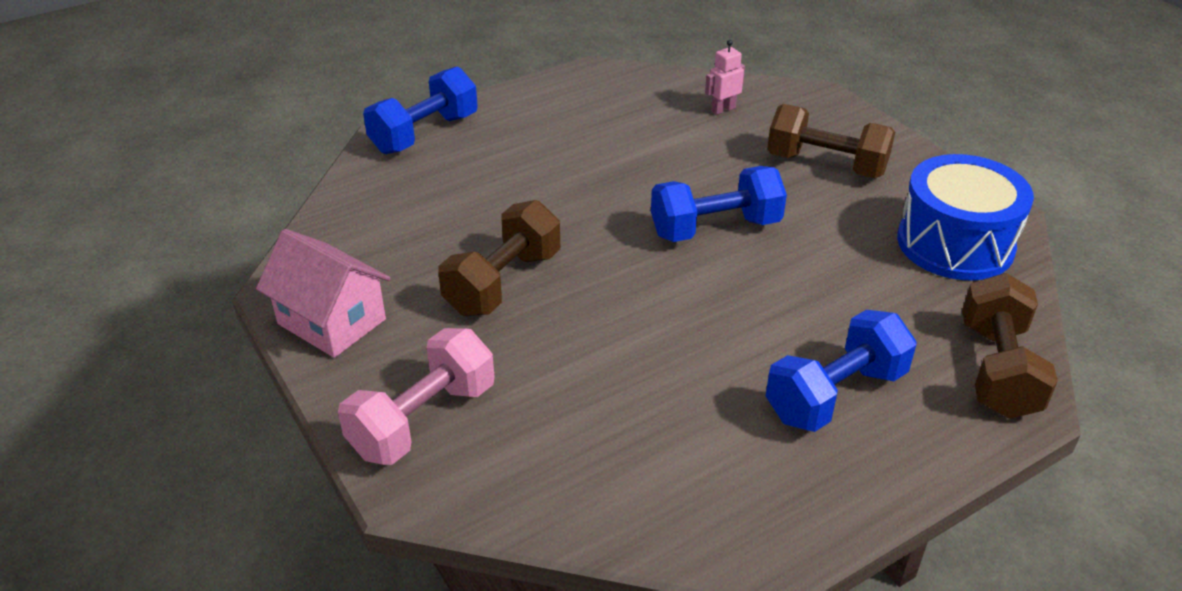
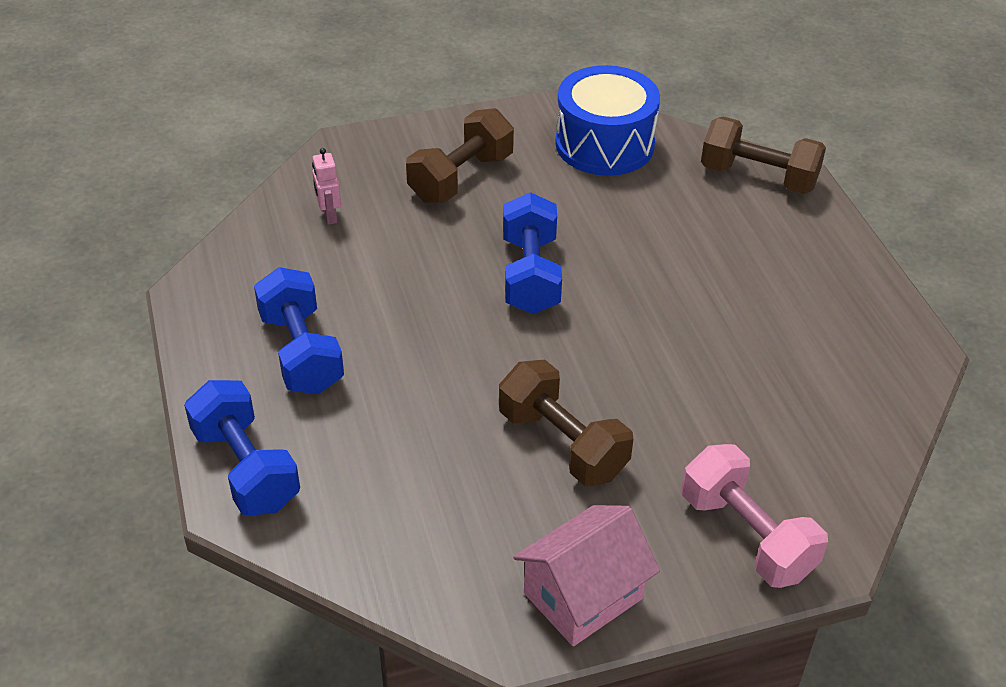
camera: 75 degrees left, 5 degrees up
blue dumbbell [766,310,916,432] -> blue dumbbell moved to [254,267,344,394]

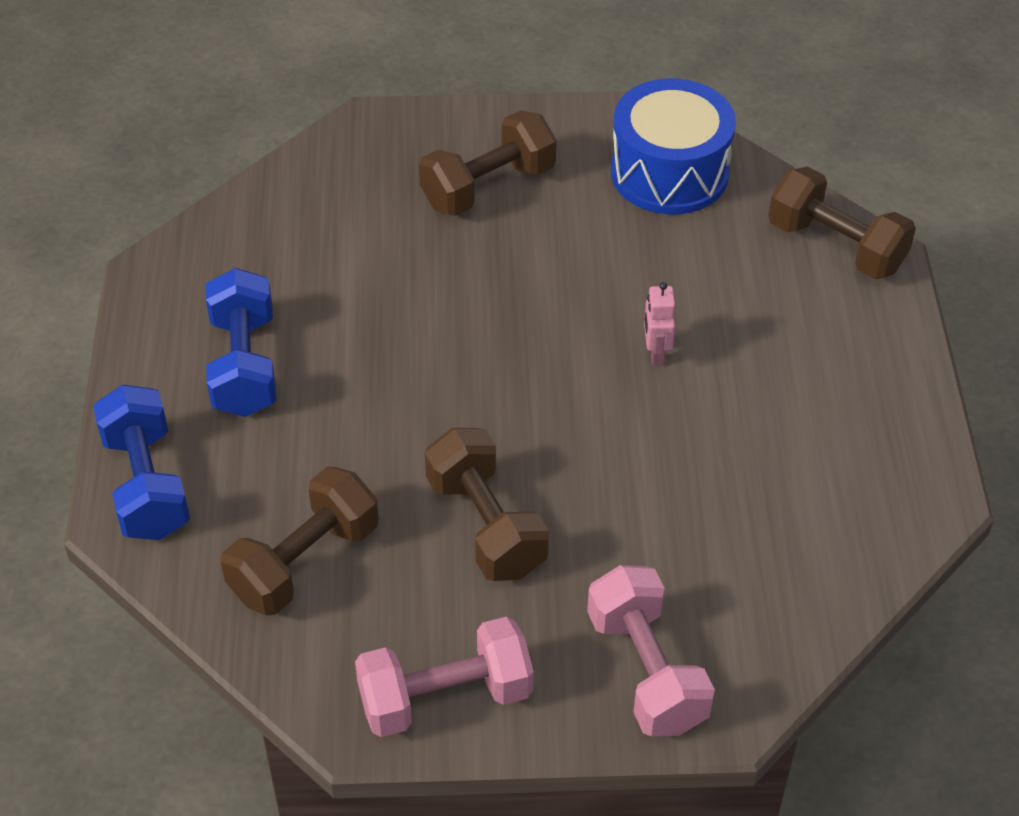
camera: 15 degrees right, 5 degrees up
pink robot [312,148,341,225] -> pink robot moved to [644,282,675,366]
blue dumbbell [503,192,562,314] -> none
pink house [513,505,660,646] -> pink dumbbell [355,616,534,737]
none -> brown dumbbell [221,467,379,615]

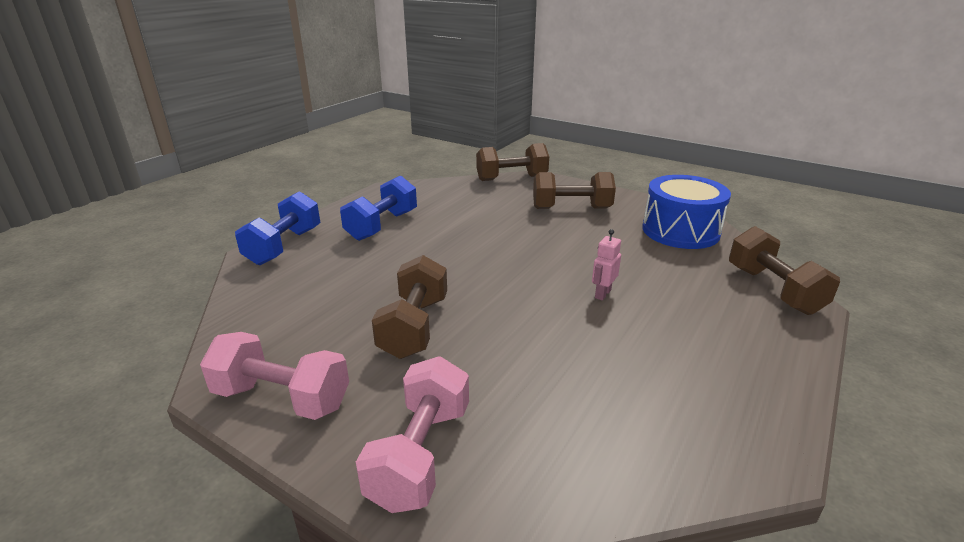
camera: 35 degrees right, 20 degrees down
brown dumbbell [221,467,379,615] -> brown dumbbell moved to [476,143,549,181]

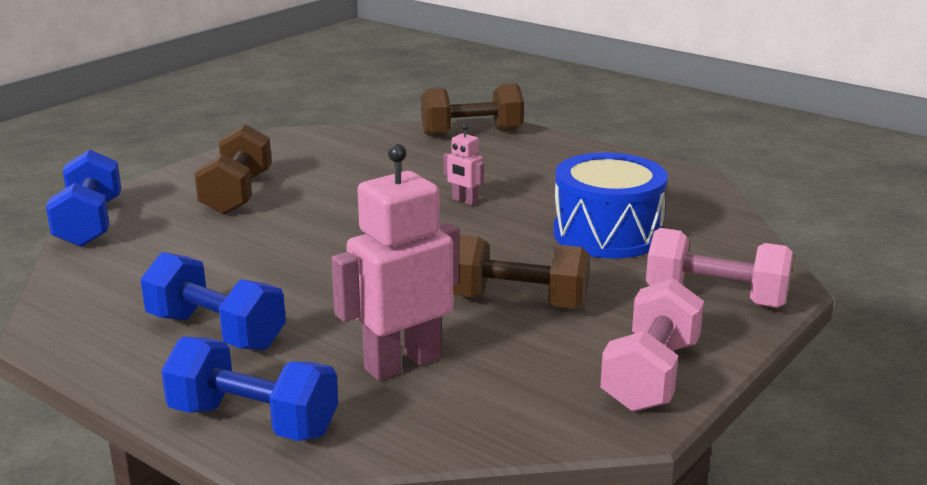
camera: 85 degrees left, 5 degrees down
brown dumbbell [476,143,549,181] -> blue dumbbell [46,149,121,247]
blue drum [642,175,731,249] -> blue drum moved to [553,153,668,259]
none -> pink robot [331,144,459,380]

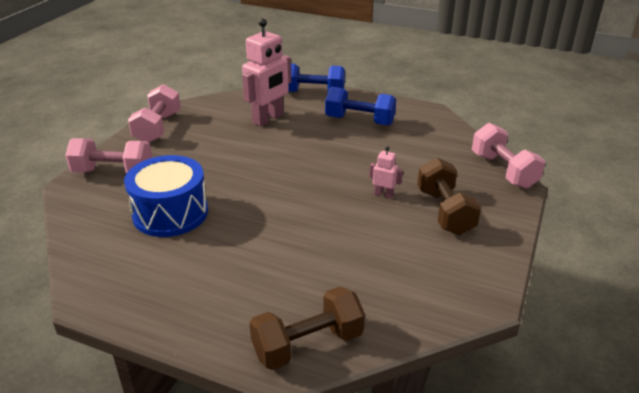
camera: 165 degrees right, 10 degrees up
blue dumbbell [46,149,121,247] -> pink dumbbell [472,123,545,189]
pink robot [444,124,484,205] -> pink robot moved to [369,146,403,199]
brown dumbbell [453,235,590,309] -> none

